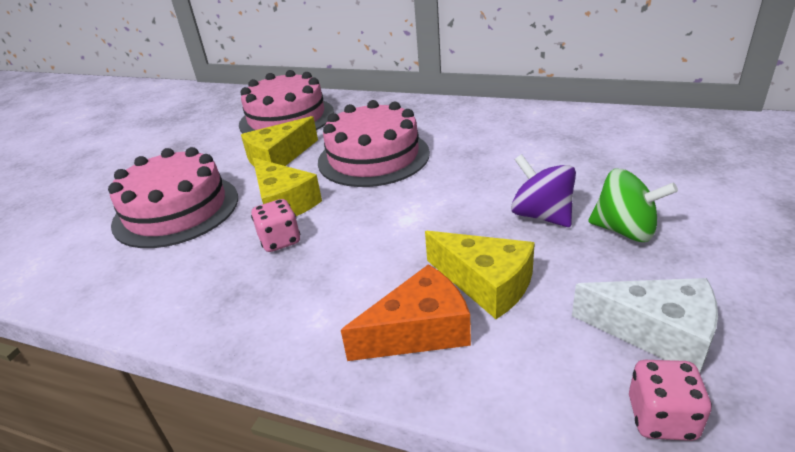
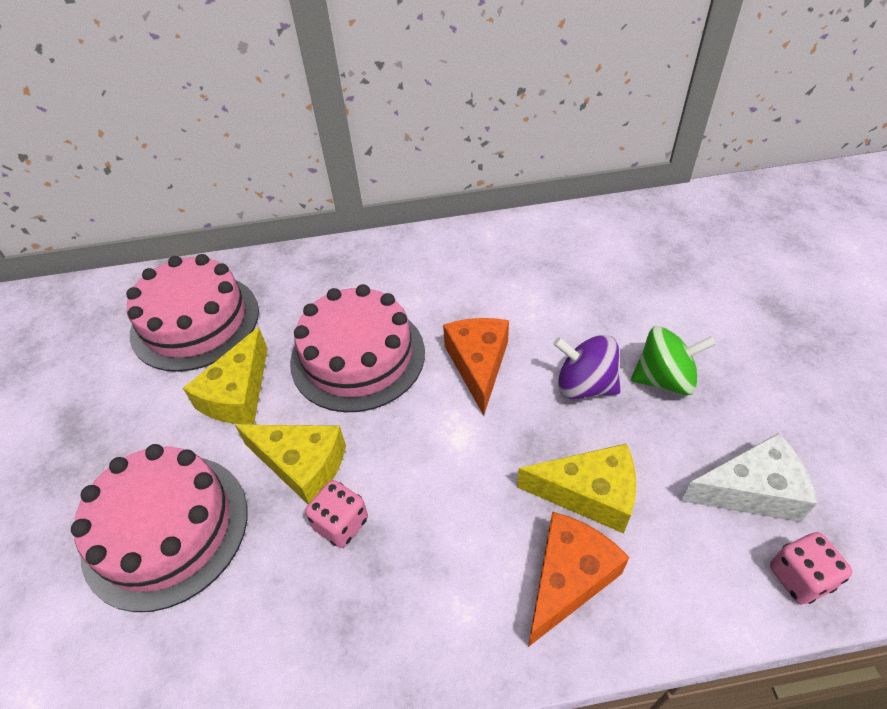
camera: 30 degrees left, 15 degrees up
none -> orange cheese [443,318,509,416]

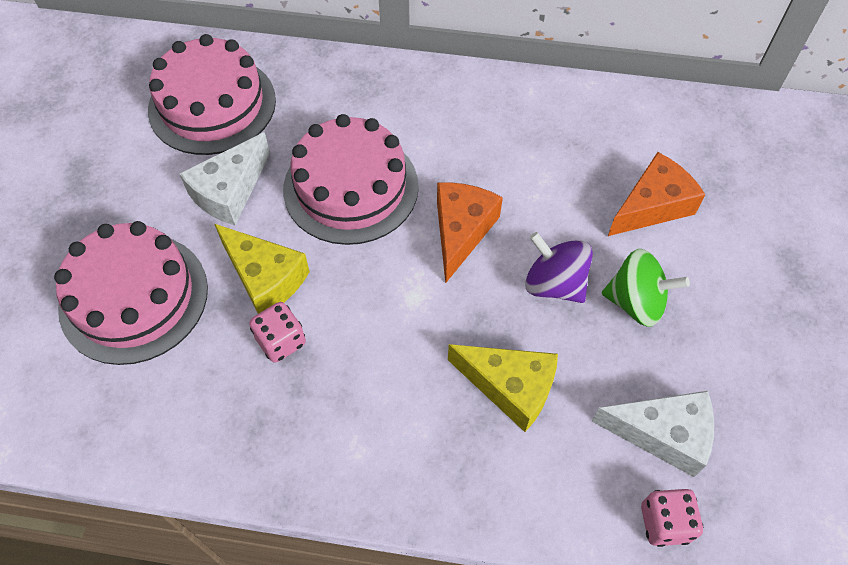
camera: 15 degrees right, 10 degrees up
yellow cheese [183,327,268,424] -> white cheese [179,132,270,225]
orange cheese [528,512,630,647] -> orange cheese moved to [608,152,705,236]

